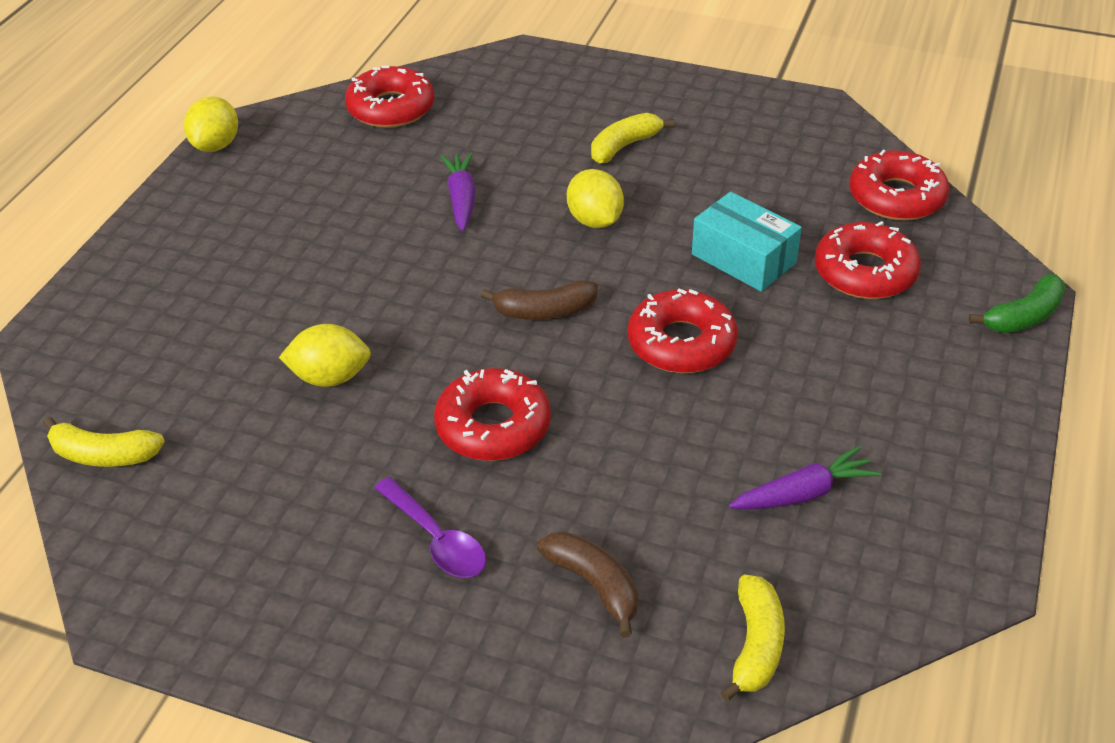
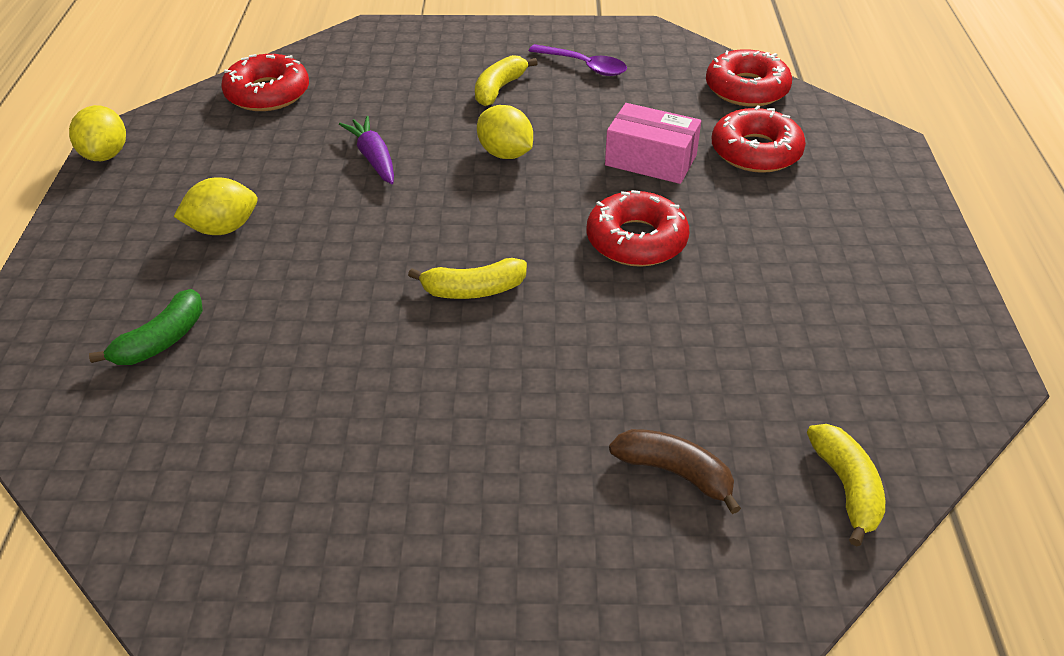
camera: 20 degrees left, 0 degrees up
yellow banana [43,417,165,467] -> yellow banana moved to [408,258,527,299]
yellow lemon [279,324,371,387] -> yellow lemon moved to [173,177,257,235]
purple spoon [374,477,486,578] -> purple spoon moved to [529,44,627,76]
red donut [434,368,551,461] -> none
brown banana [481,280,598,320] -> none
turquoise box [692,192,802,292] -> pink box [605,103,701,184]
purple carrot [729,446,881,510] -> none
green banana [969,274,1066,333] -> green banana moved to [89,289,203,365]

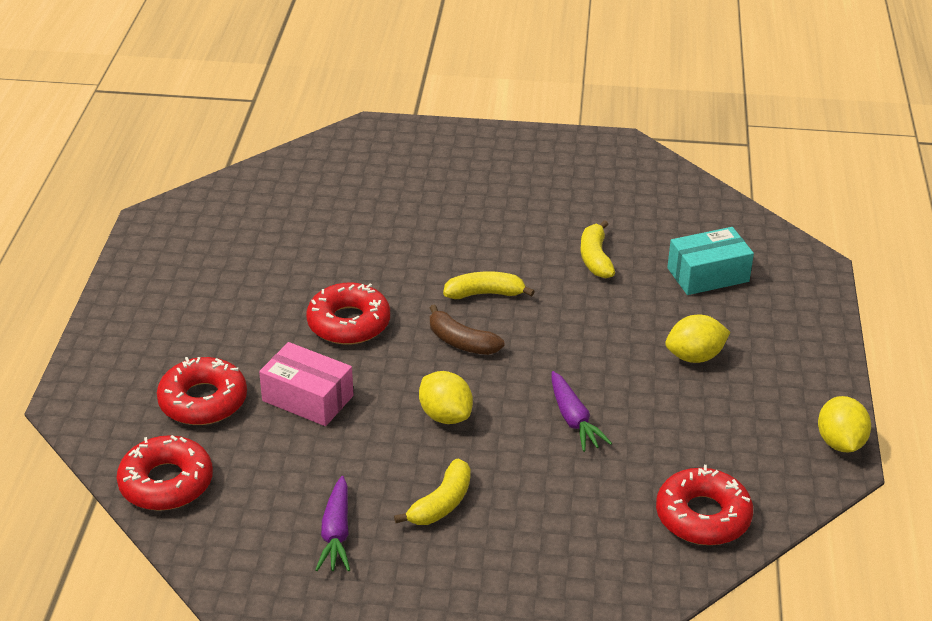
camera: 175 degrees left, 5 degrees down
green banana [89,289,203,365] -> turquoise box [667,227,754,295]
purple spoon [529,44,627,76] -> purple carrot [315,476,350,571]
brown banana [609,429,741,514] -> brown banana moved to [430,304,504,355]
yellow banana [807,424,885,546] -> yellow banana moved to [580,220,615,278]

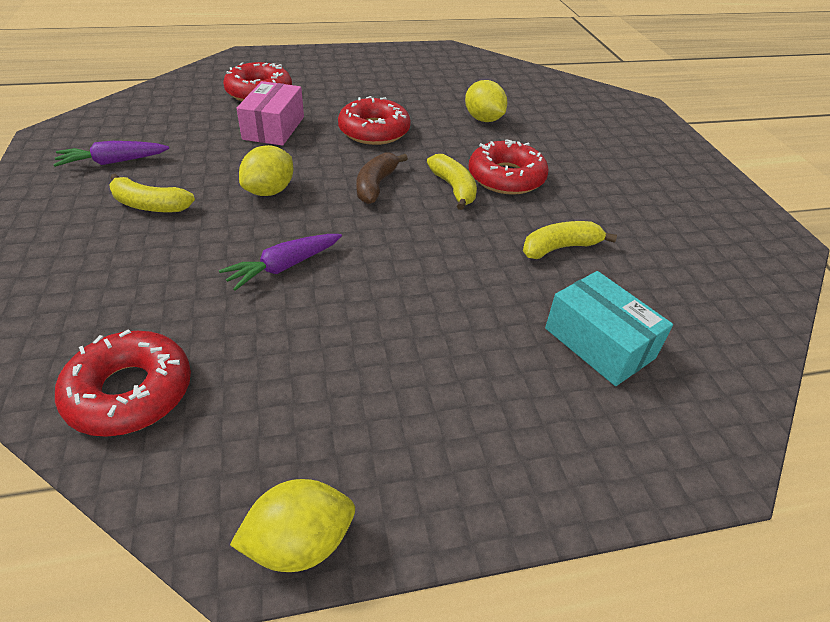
camera: 70 degrees right, 5 degrees up
red donut [117,435,213,511] -> red donut moved to [469,139,549,195]
yellow lemon [665,314,730,363] -> yellow lemon moved to [465,80,507,122]

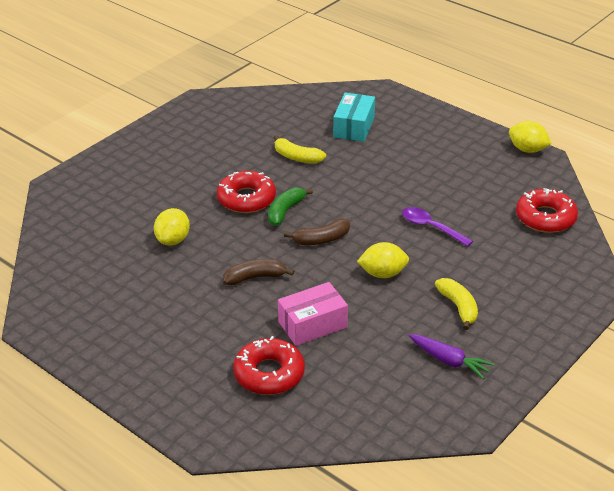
camera: 125 degrees left, 5 degrees down
purple carrot [219,234,342,291] -> purple spoon [402,207,473,247]
red donut [338,96,411,145] -> brown banana [223,259,294,285]
yellow banana [427,154,477,210] -> green banana [268,188,313,226]

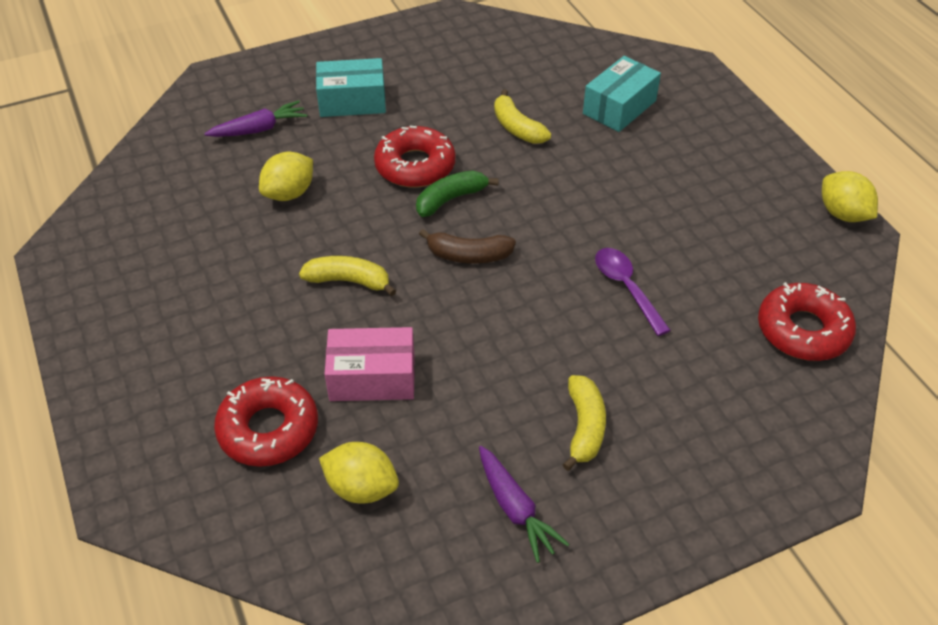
camera: 25 degrees right, 10 degrees up
brown banana [223,259,294,285] -> yellow banana [299,256,396,296]
yellow lemon [357,242,409,278] -> yellow lemon moved to [319,442,399,503]
none -> purple carrot [204,100,307,137]
none -> turquoise box [316,58,386,117]

